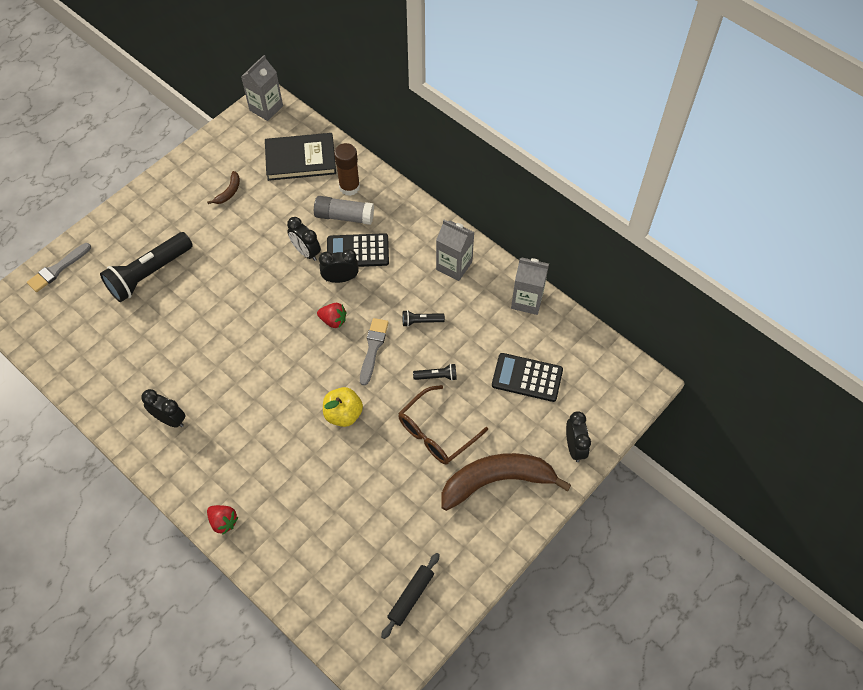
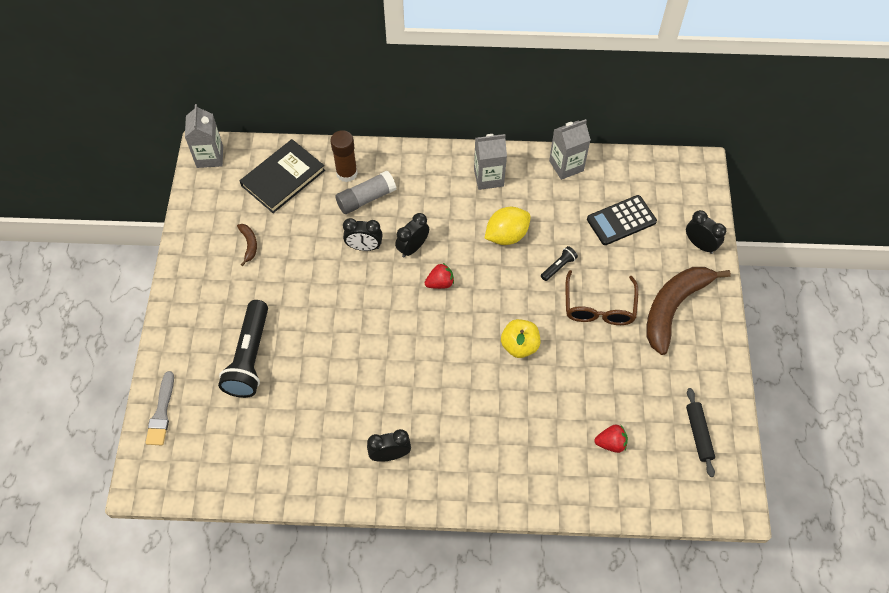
camera: 40 degrees left, 0 degrees up
red strawberry [207,505,238,535] -> red strawberry moved to [594,425,628,453]
black calculator [327,233,389,267] -> none
grey brush [360,318,389,386] -> none
black flashlight [402,310,445,327] -> yellow lemon [484,207,531,245]

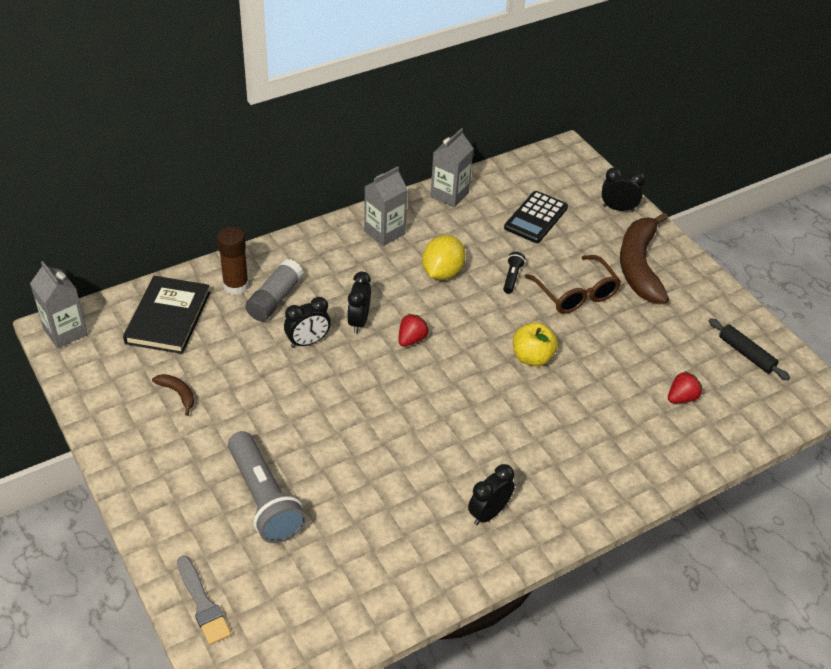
camera: 35 degrees left, 15 degrees down
black flashlight [218,300,268,398] -> grey flashlight [228,431,306,543]

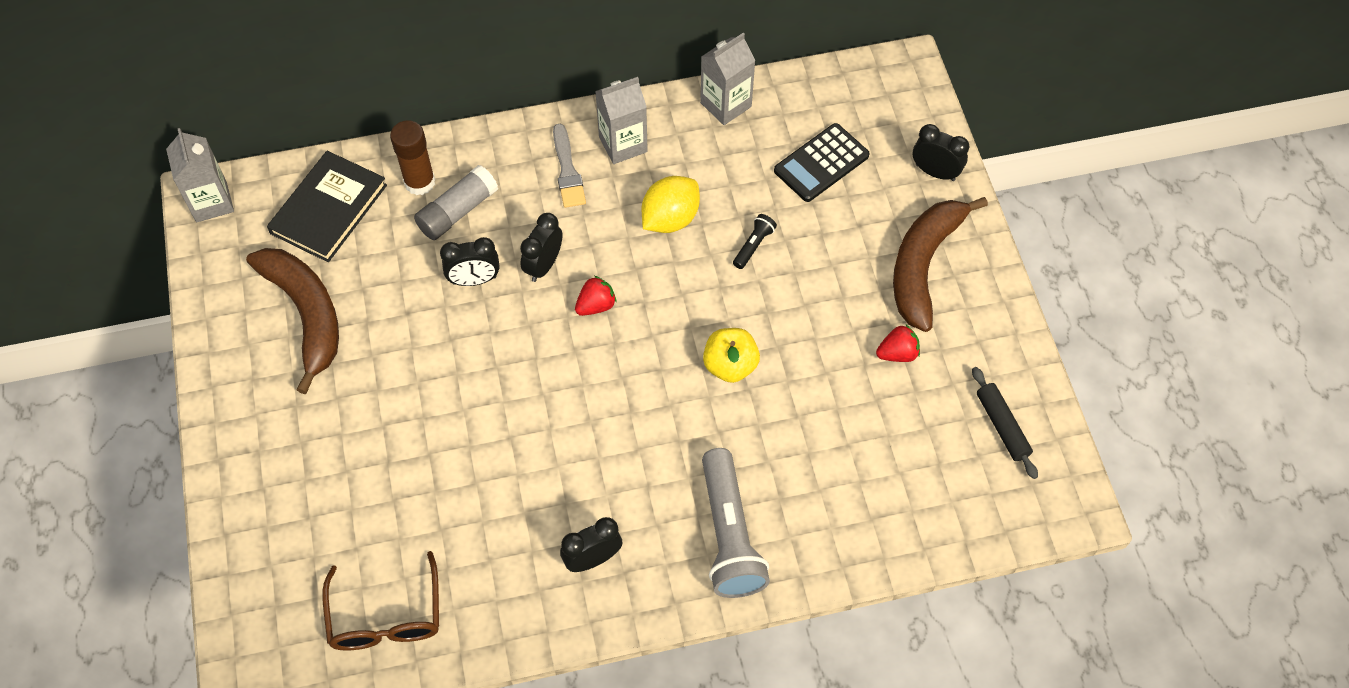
camera: 20 degrees right, 15 degrees up
brown banana [152,374,194,416] -> brown banana [246,248,339,394], size x2.39
grey brush [177,556,231,645] -> grey brush moved to [553,124,586,208]
grey flashlight [228,431,306,543] -> grey flashlight moved to [702,448,770,598]
brown glasses [525,255,621,314] -> brown glasses moved to [322,551,439,651]
red strawberry [668,371,702,403] -> red strawberry moved to [876,325,920,362]

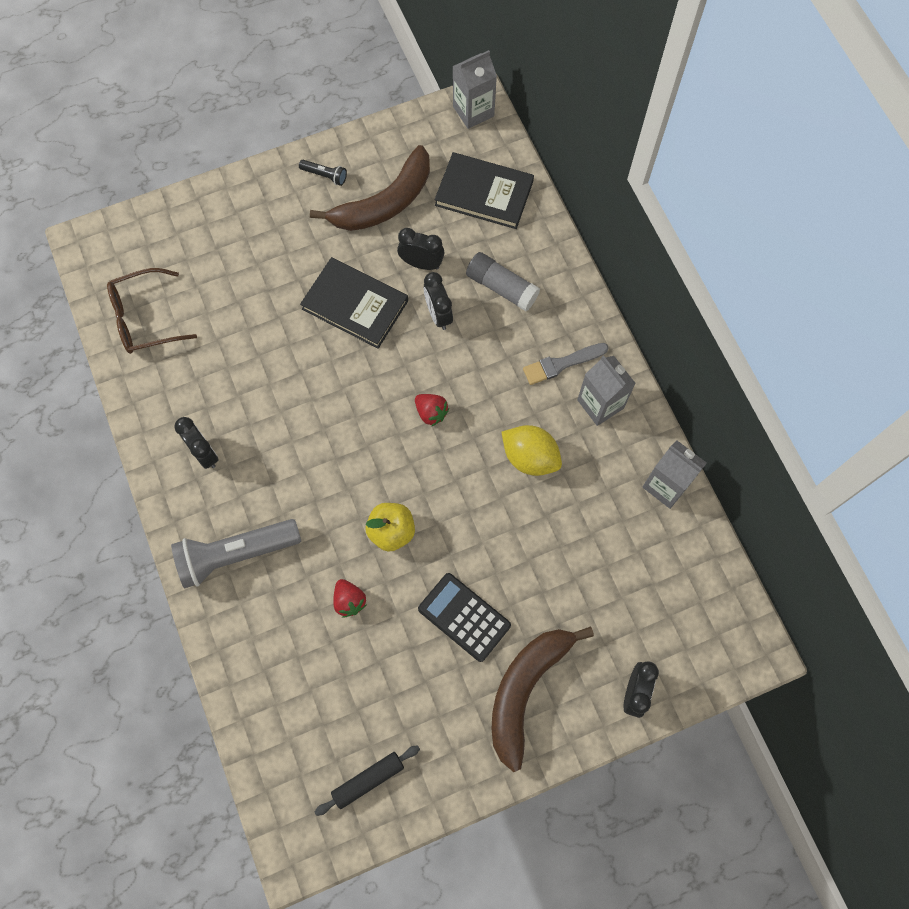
camera: 80 degrees right, 10 degrees up
brown glue stick [390,120,435,195] -> none
black clock [520,213,562,282] -> black clock moved to [397,228,444,270]
black flashlight [733,214,777,269] -> black flashlight moved to [299,160,347,186]
black calculator [774,123,870,202] -> black calculator moved to [418,573,511,662]
red strawberry [876,325,920,362] -> red strawberry moved to [333,579,366,618]
brown banana [893,197,988,332] -> brown banana turned 75 degrees counterclockwise [491,626,594,772]
none -> black book [300,257,408,349]

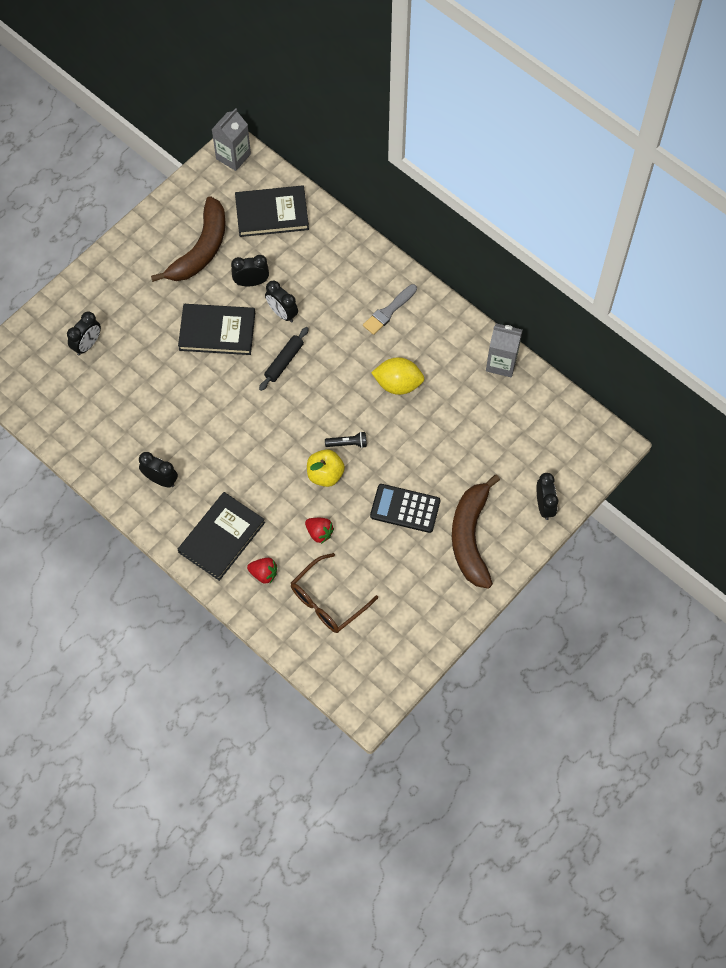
camera: 25 degrees left, 5 degrees down
brown glasses [107,268,197,354] -> brown glasses moved to [291,553,378,633]
grey flashlight [171,519,301,589] -> black book [178,492,265,581]
black flashlight [299,160,347,186] -> black flashlight moved to [325,432,367,448]
black rolling pin [315,745,420,816] -> black rolling pin moved to [259,327,309,391]
red strawberry [415,394,449,427] -> red strawberry moved to [247,558,277,584]
grey glue stick [466,252,540,312] -> none
grey carton [577,355,636,426] -> none
none -> black clock [67,312,101,356]

